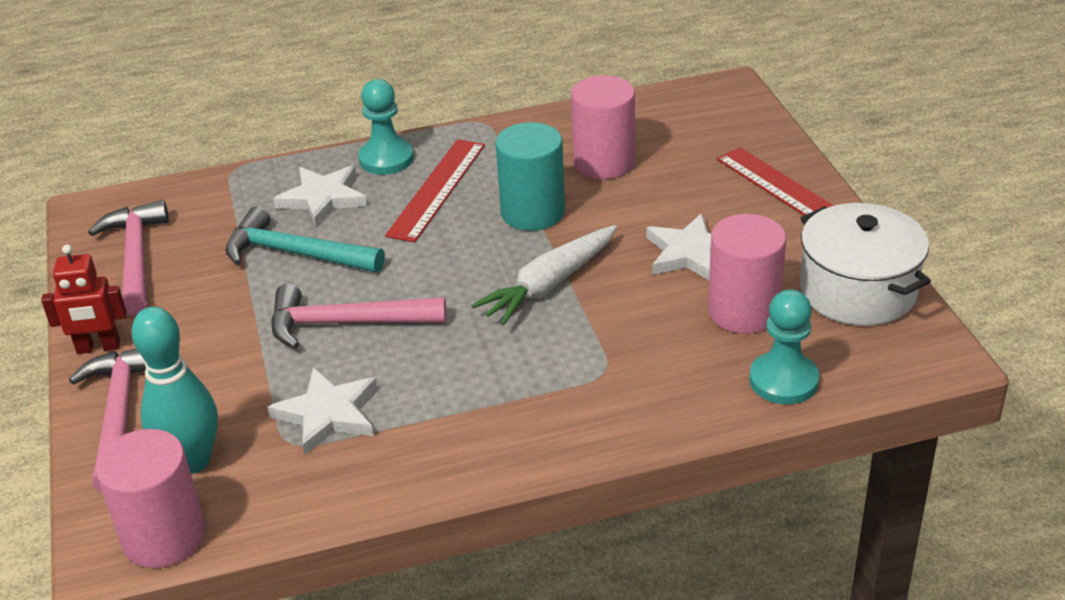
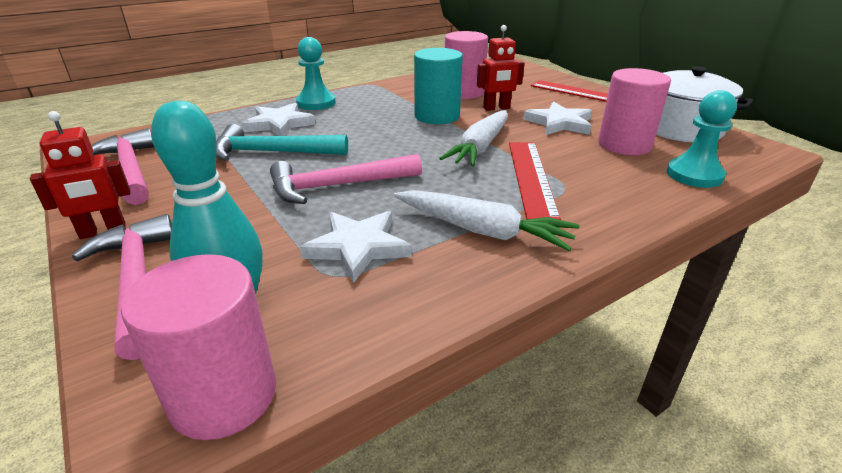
camera: 20 degrees left, 5 degrees down
red ruler [385,139,485,243] -> red ruler moved to [509,142,561,220]
none -> white carrot [394,190,580,251]
none -> red robot [477,25,525,111]

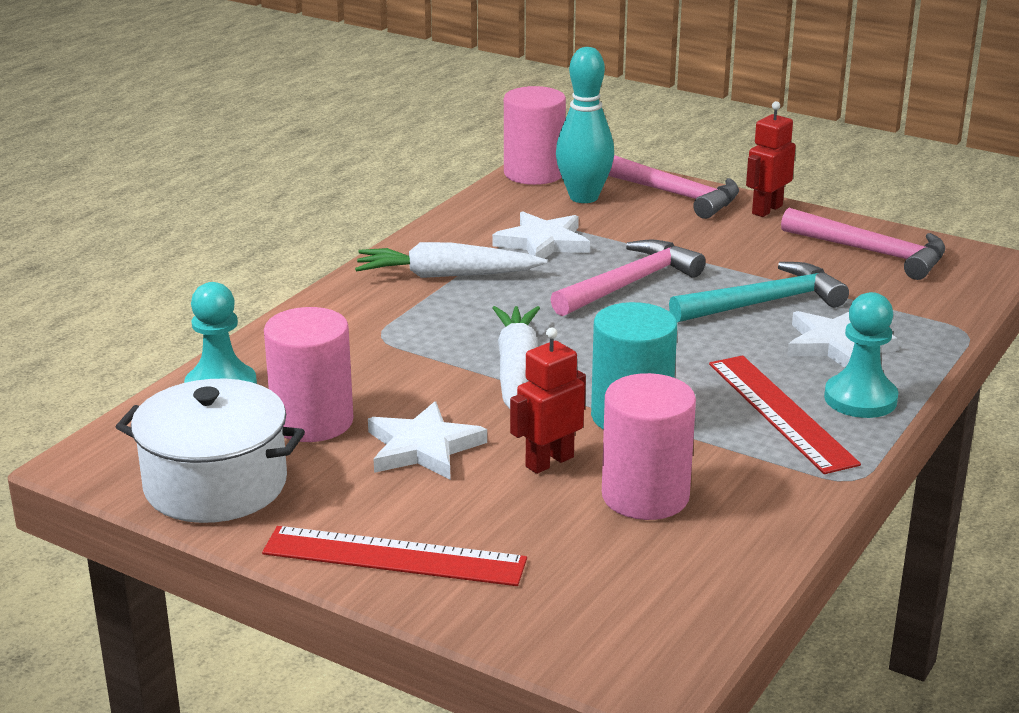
camera: 155 degrees right, 5 degrees down
red ruler [509,142,561,220] -> red ruler moved to [709,355,861,474]

